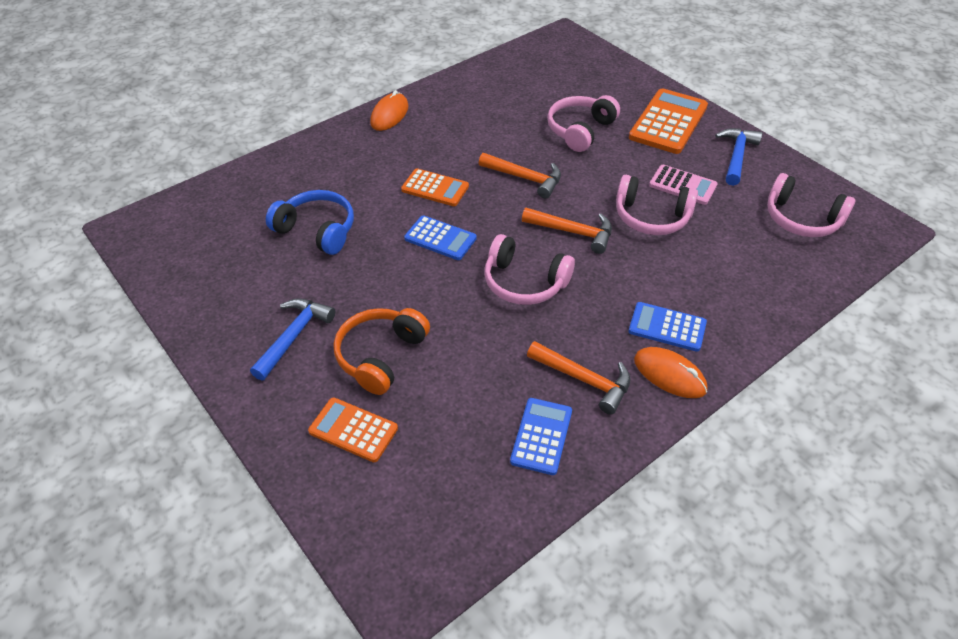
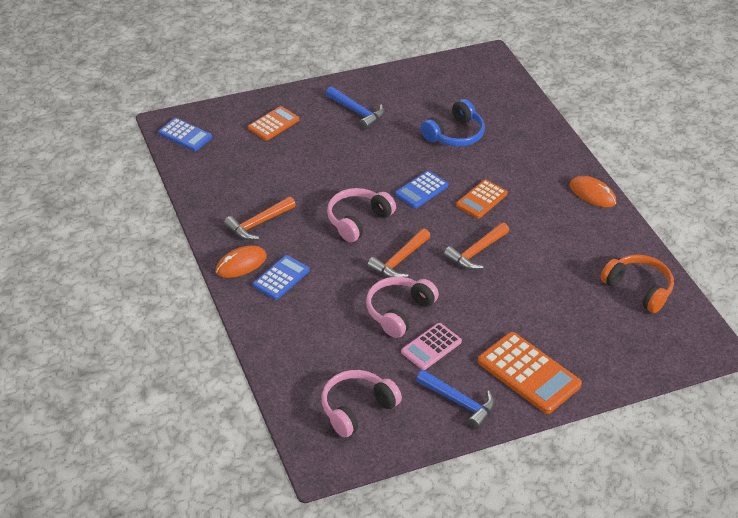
camera: 105 degrees right, 5 degrees down
orange headphones [334,308,430,395] -> orange headphones moved to [601,255,674,313]
blue calculator [510,398,572,475] -> blue calculator moved to [158,118,212,151]
pink headphones [547,95,620,152] -> none

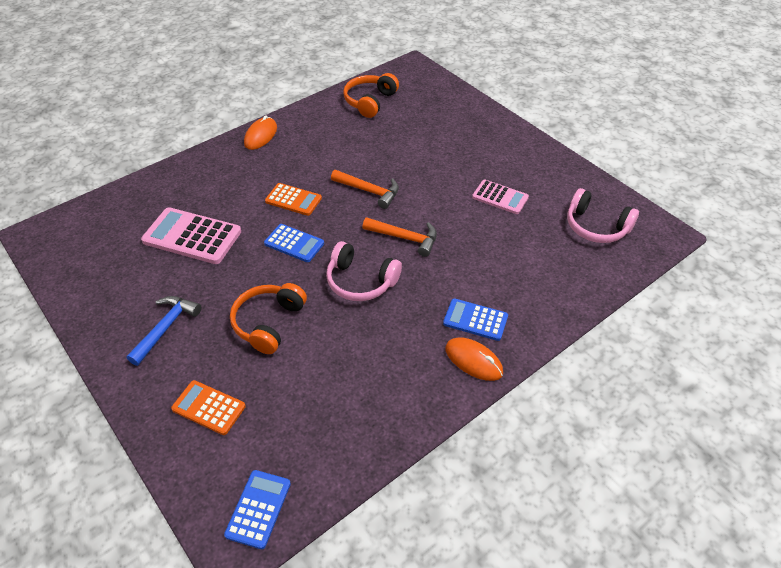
camera: 105 degrees left, 5 degrees up
orange hammer [224,197,296,240] -> none
pink headphones [366,277,439,338] -> none
blue hammer [416,370,495,429] -> none
blue headphones [421,99,485,147] -> pink calculator [141,207,241,264]
orange calculator [478,332,582,414] -> none
none -> orange headphones [230,283,307,354]

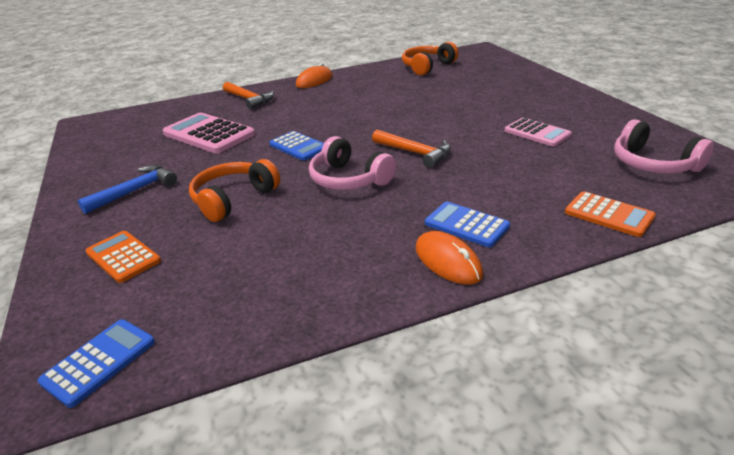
camera: 20 degrees right, 15 degrees down
orange calculator [265,183,322,216] -> orange calculator moved to [565,191,656,237]
orange hammer [331,170,399,209] -> orange hammer moved to [223,82,274,109]

